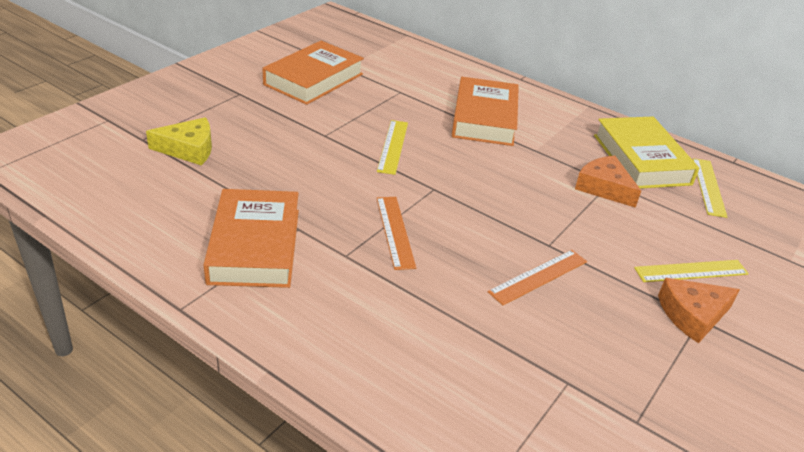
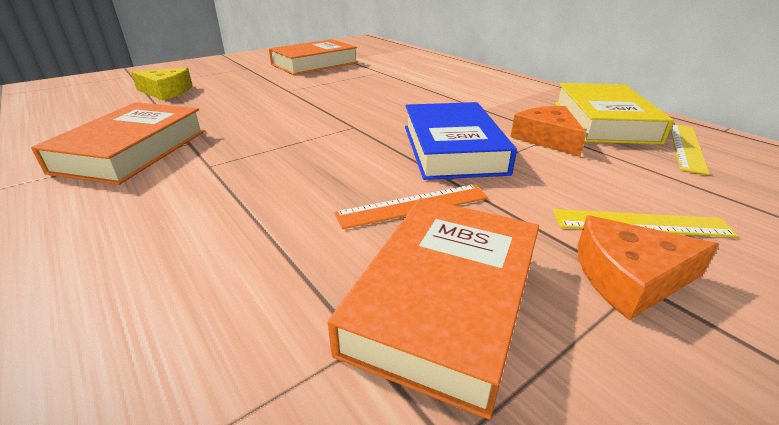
camera: 20 degrees right, 5 degrees down
yellow ruler [377,120,408,175] -> none
orange ruler [377,197,416,270] -> none
orange book [452,77,519,146] -> orange book moved to [328,198,539,419]
none -> blue book [405,102,517,180]

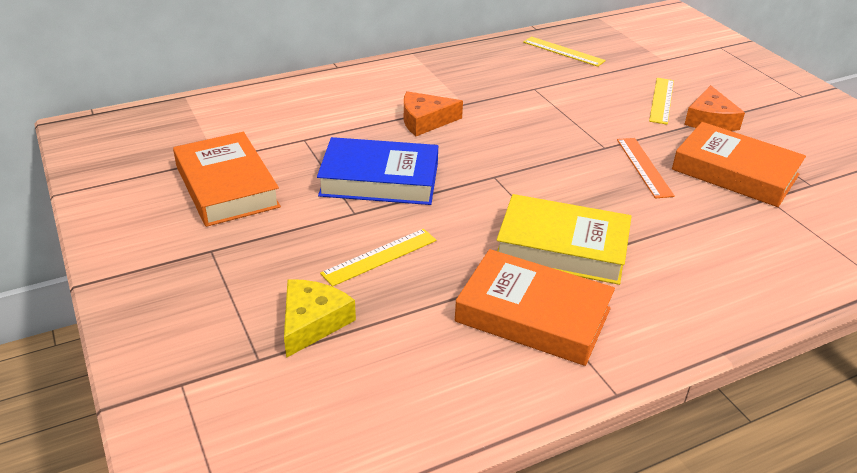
camera: 80 degrees left, 5 degrees up
blue book [405,102,517,180] -> blue book moved to [317,137,438,205]
orange cheese [511,106,587,157] -> orange cheese moved to [404,91,463,136]
yellow book [555,83,674,144] -> yellow book moved to [497,194,632,285]
none -> yellow ruler [320,229,437,287]

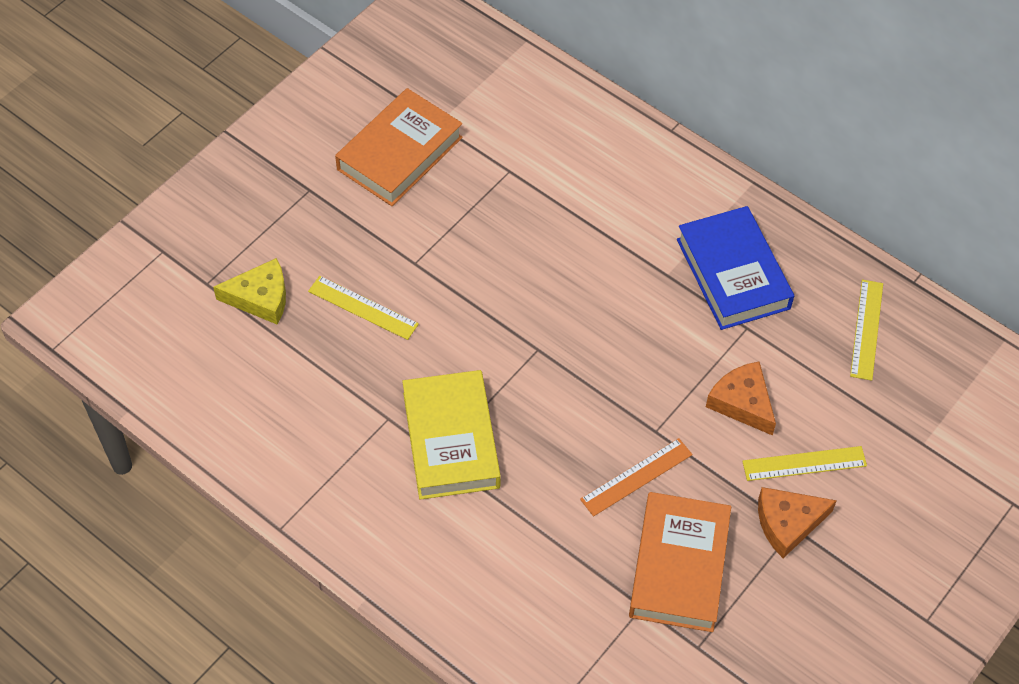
camera: 65 degrees right, 20 degrees up
blue book [317,137,438,205] -> blue book moved to [677,206,794,330]
orange cheese [404,91,463,136] -> orange cheese moved to [706,362,776,436]
orange book [455,249,615,366] -> none

